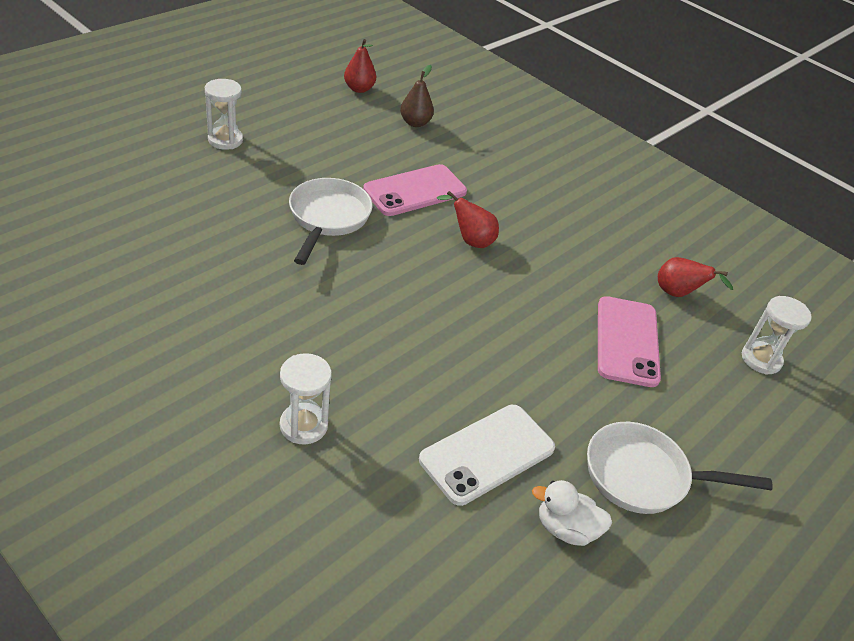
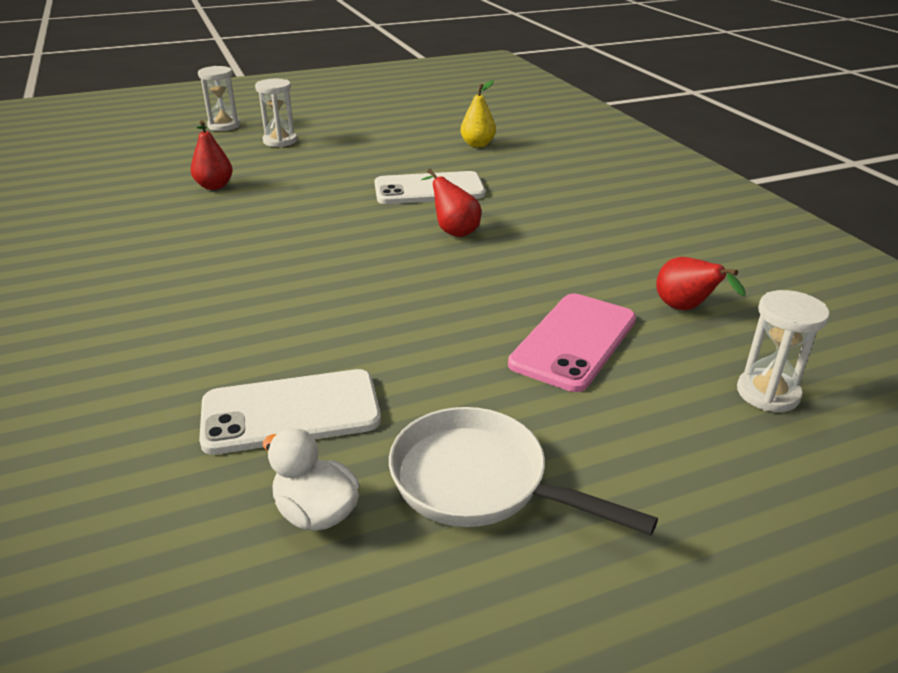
camera: 30 degrees right, 10 degrees down
white hourglass [280,353,332,445] -> white hourglass moved to [198,66,241,131]
white pan [289,178,372,265] -> none
red pear [344,39,376,93] -> red pear moved to [190,120,233,190]
pink phone [363,164,467,216] -> white phone [375,171,485,204]
brown pear [400,65,434,127] -> yellow pear [460,80,496,147]

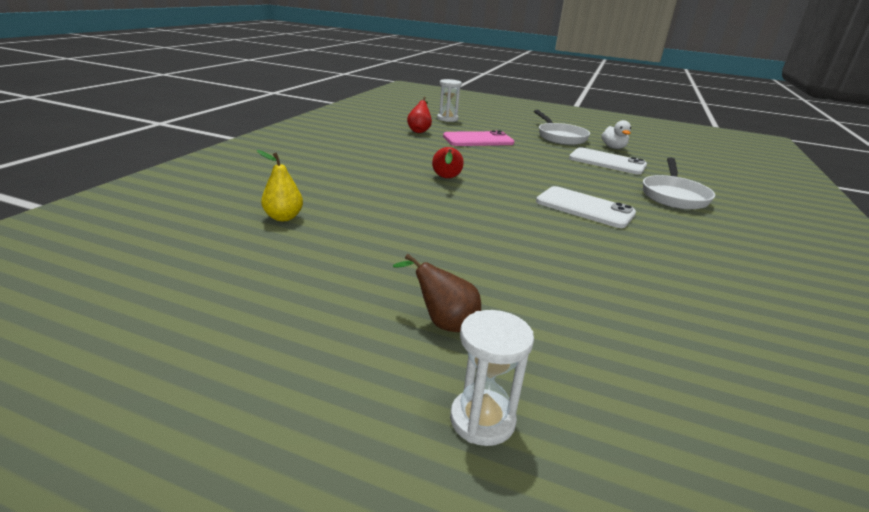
camera: 140 degrees left, 5 degrees down
red pear [190,120,233,190] -> none
white hourglass [255,79,297,147] -> brown pear [393,254,481,332]
white phone [375,171,485,204] -> white phone moved to [536,186,636,228]
none -> white pan [643,158,715,210]

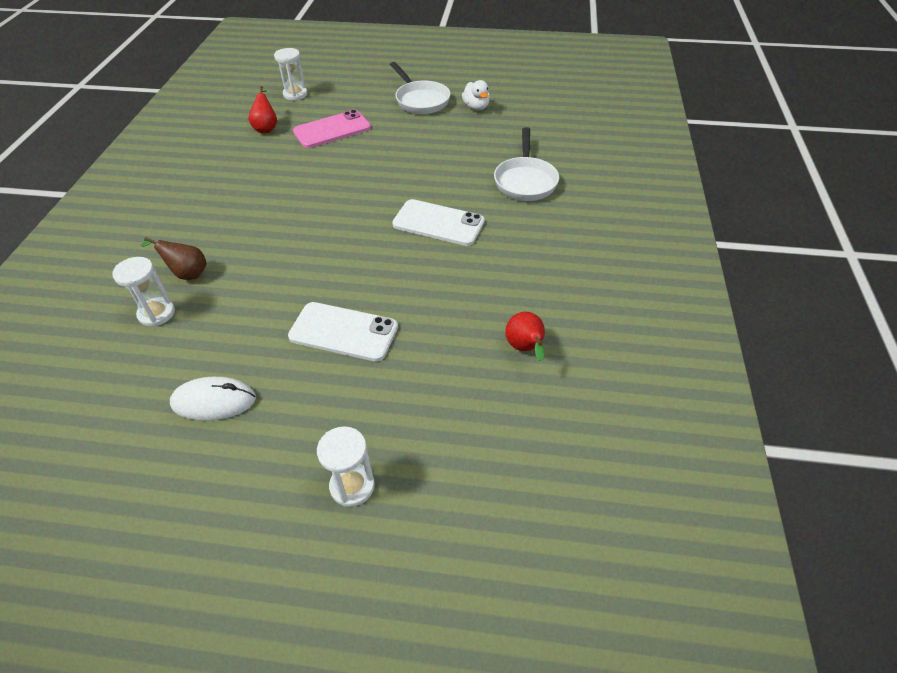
camera: 10 degrees left, 20 degrees up
yellow pear [257,150,303,221] -> white hourglass [112,257,175,327]
brown pear [393,254,481,332] -> brown pear moved to [141,237,207,280]
red pear [432,147,464,178] -> red pear moved to [505,312,545,362]
white phone [569,147,647,175] -> white phone moved to [288,302,398,362]
none -> white mouse [170,377,256,421]

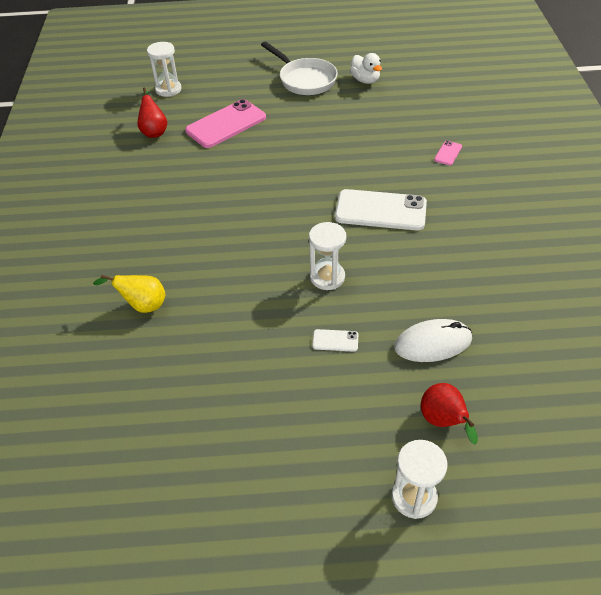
camera: 10 degrees left, 0 degrees up
white hourglass [112,257,175,327] -> white hourglass moved to [309,222,346,290]
brown pear [141,237,207,280] -> yellow pear [93,275,165,313]
white mouse [170,377,256,421] -> white mouse moved to [394,319,472,362]
white phone [288,302,398,362] -> white phone [312,329,358,352], size x0.43
white pan [494,127,559,201] -> pink phone [434,141,462,165]
red pear [505,312,545,362] -> red pear moved to [421,383,478,445]

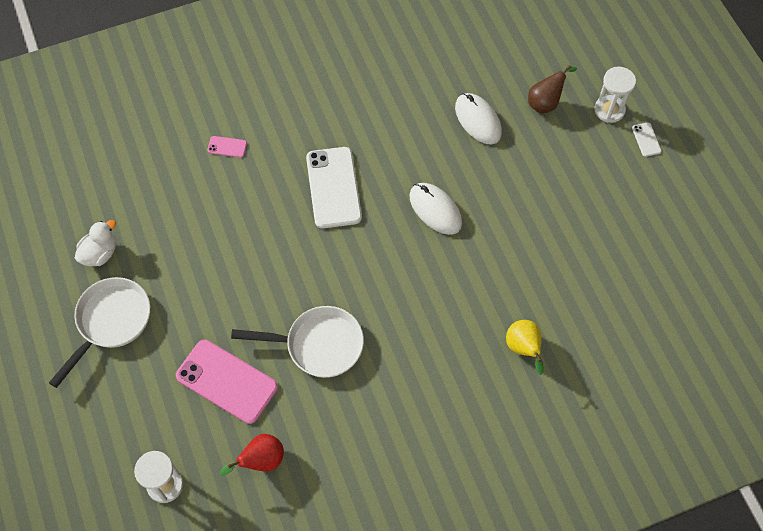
camera: 110 degrees left, 15 degrees up
white hourglass [309,222,346,290] -> white mouse [409,183,462,235]
white phone [312,329,358,352] -> white phone moved to [632,123,662,157]
red pear [421,383,478,445] -> brown pear [528,65,577,113]
none -> white pan [231,306,364,378]

